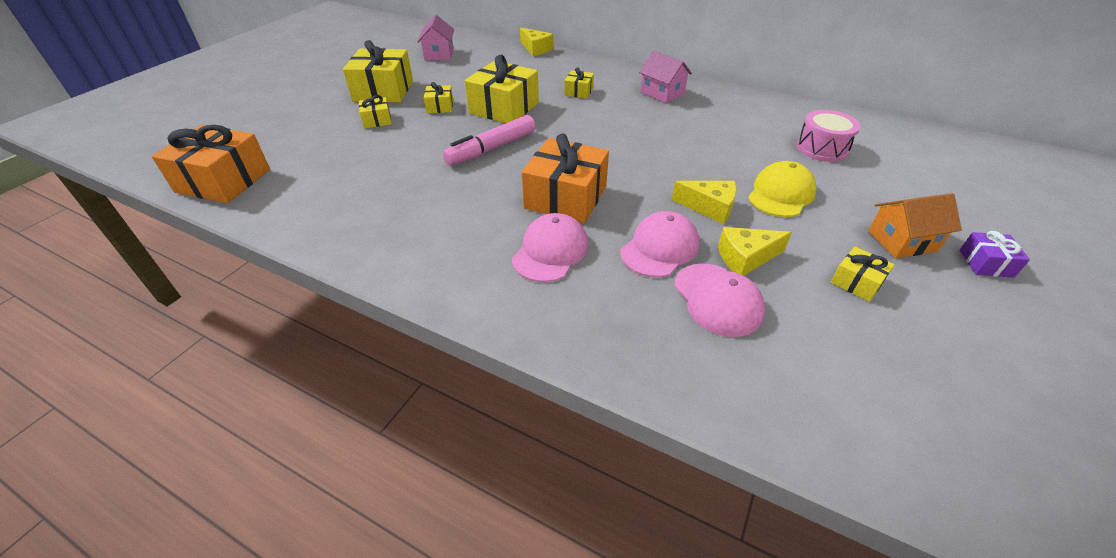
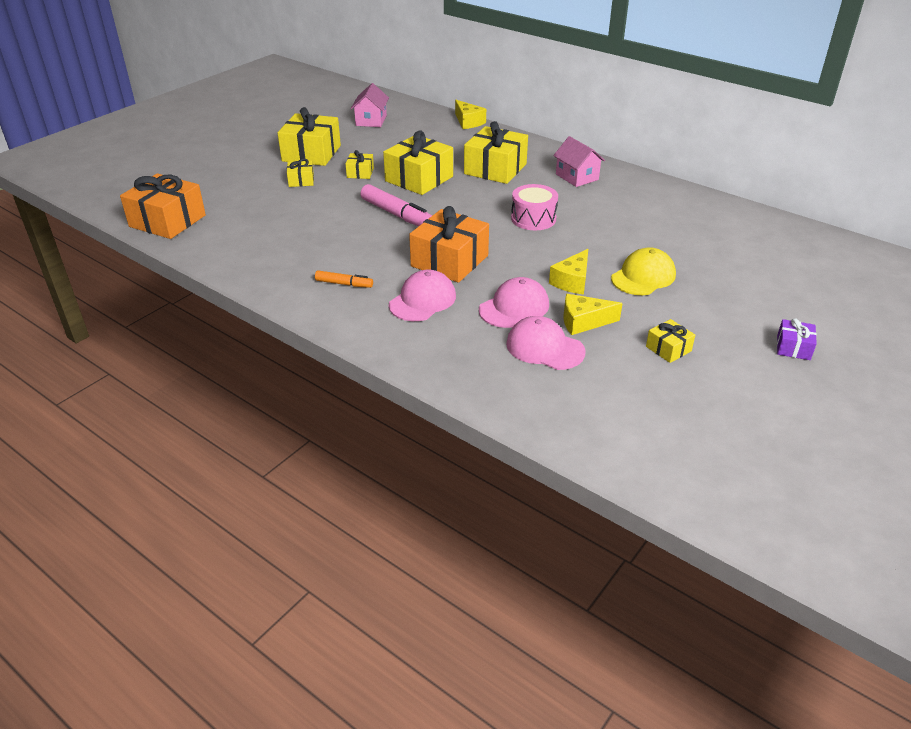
camera: 10 degrees right, 5 degrees down
pink marker [443,115,536,166] -> pink marker turned 105 degrees counterclockwise [360,184,432,226]
yellow gift [564,67,594,99] -> yellow gift [464,121,528,184], size x2.05
yellow cheese [672,181,737,224] -> yellow cheese turned 90 degrees clockwise [549,249,588,294]
pink cap [674,264,765,337] -> pink cap turned 135 degrees clockwise [506,316,586,370]
pink drum [796,110,861,162] -> pink drum moved to [511,184,558,230]
orange house [868,193,962,258] -> none
none -> orange marker [315,270,373,288]

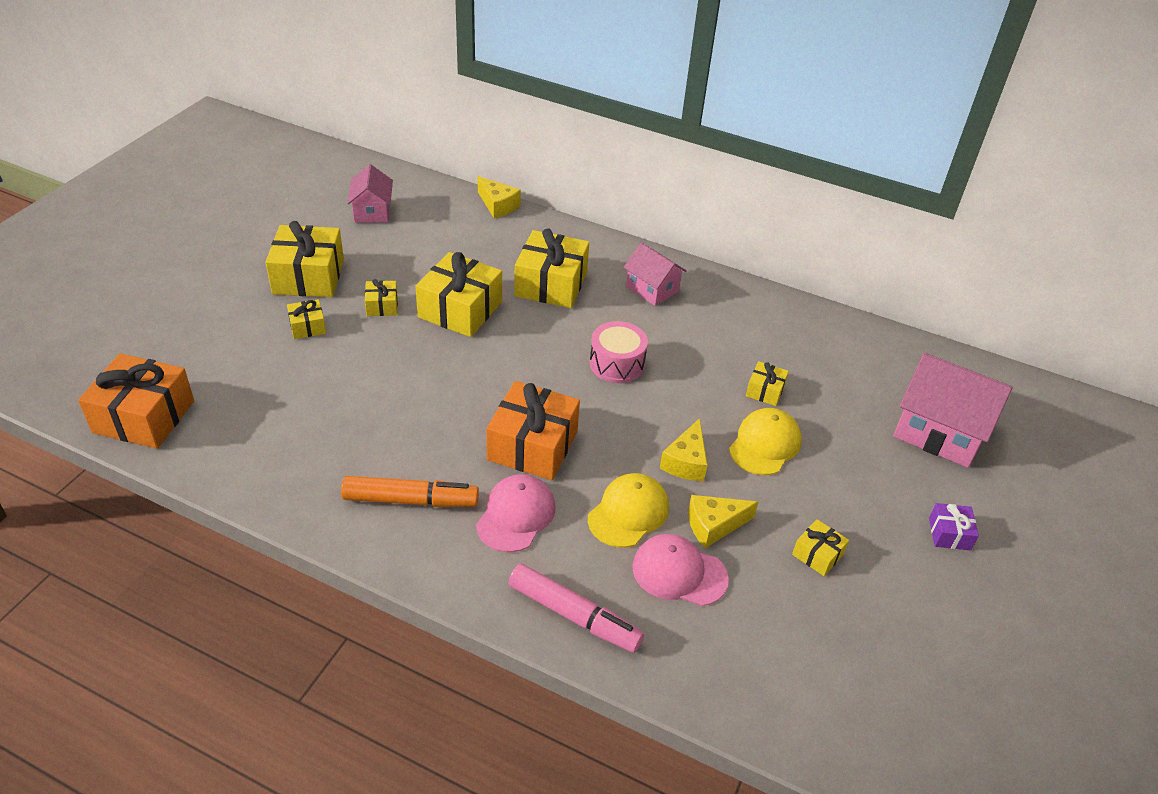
camera: 15 degrees left, 5 degrees up
orange marker [315,270,373,288] -> orange marker [341,476,479,507], size x1.80
pink marker [360,184,432,226] -> pink marker moved to [508,563,644,653]
pink cap [479,277,549,328] -> yellow cap [588,473,669,548]
none -> yellow gift [746,361,789,406]
none -> pink house [893,353,1012,468]

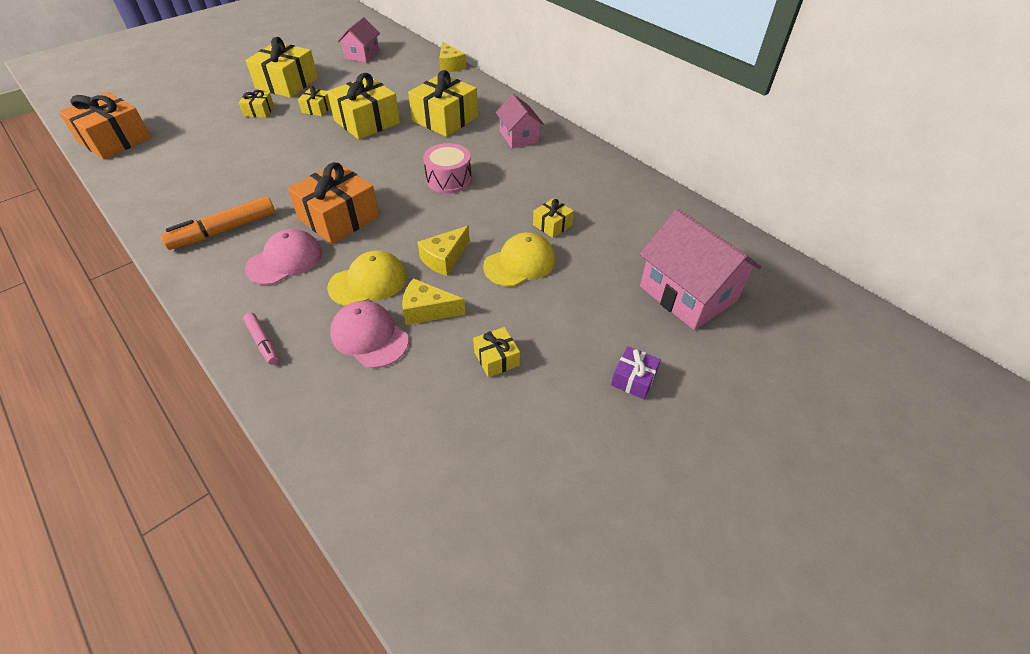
camera: 25 degrees right, 5 degrees up
orange marker [341,476,479,507] -> orange marker turned 120 degrees clockwise [160,196,275,250]
pink marker [508,563,644,653] -> pink marker [243,313,279,365], size x0.56

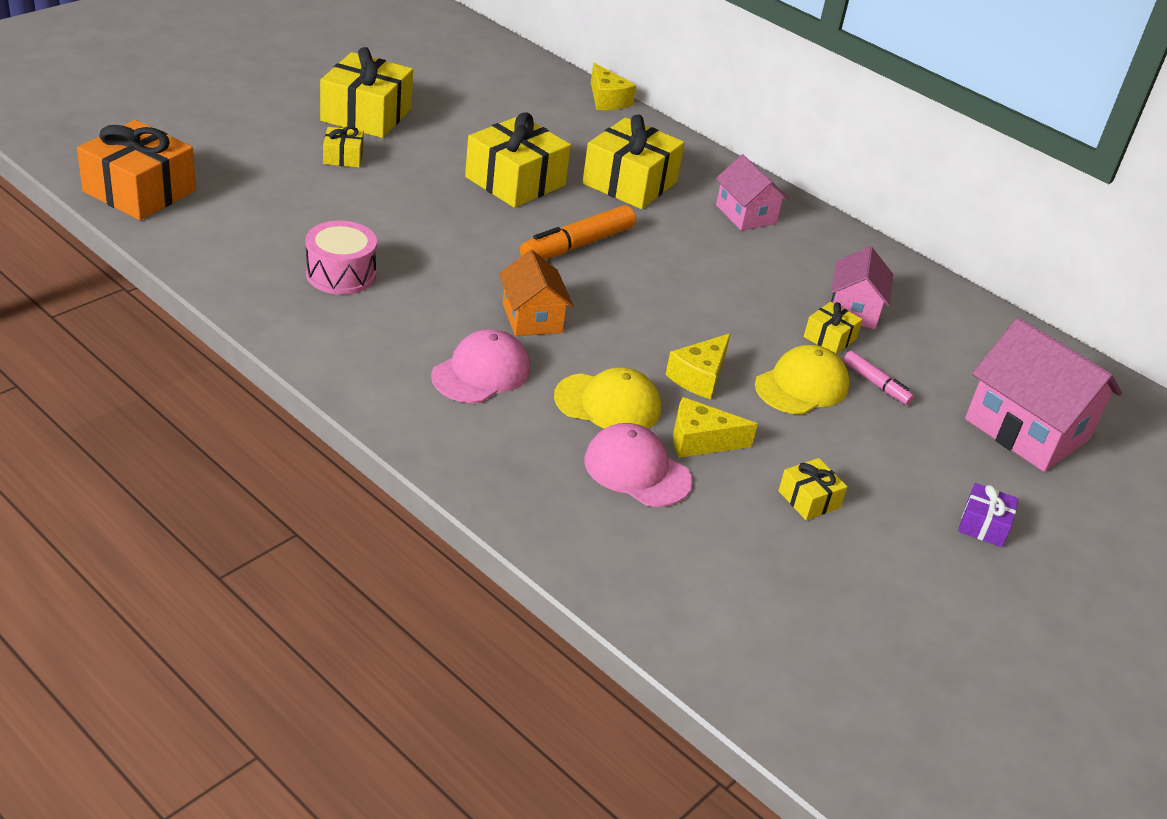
camera: 10 degrees left, 10 degrees down
orange marker [160,196,275,250] -> orange marker moved to [520,205,636,259]
pink marker [243,313,279,365] -> pink marker moved to [843,351,914,405]
orange gift [288,162,379,244] -> orange house [499,250,574,336]
yellow gift [298,86,331,117] -> none
yellow cap [327,250,407,306] -> yellow cap turned 45 degrees clockwise [554,367,661,429]
pink house [338,17,380,63] -> pink house moved to [831,246,893,329]
pink drum [423,143,472,194] -> pink drum moved to [306,221,377,295]

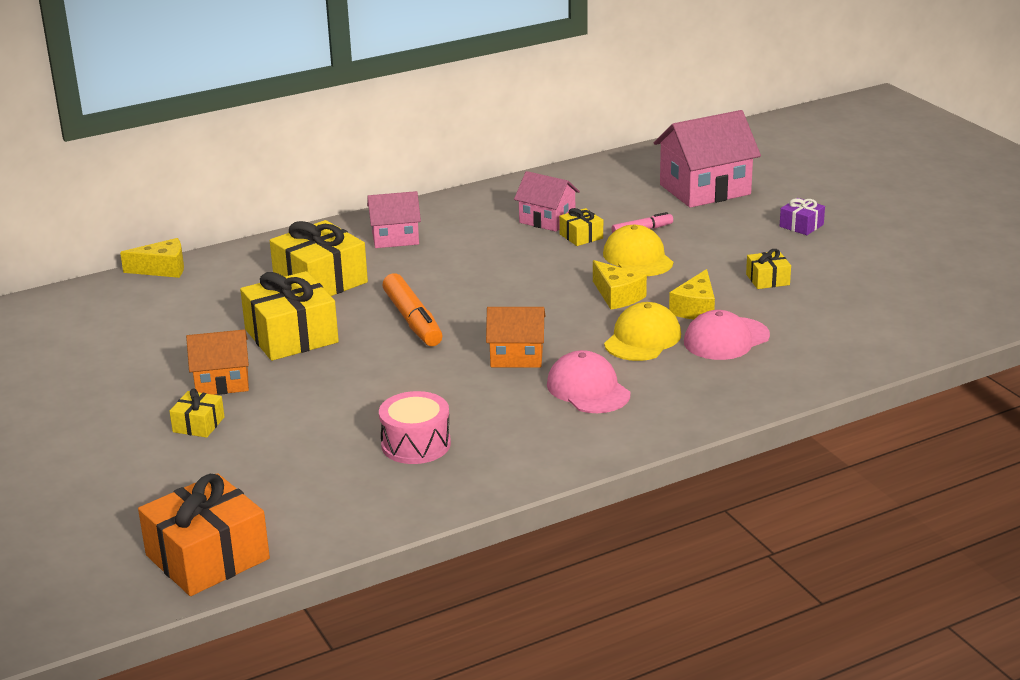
camera: 65 degrees left, 10 degrees down
yellow gift [320,47,413,138] -> none
none -> orange house [186,329,249,395]

